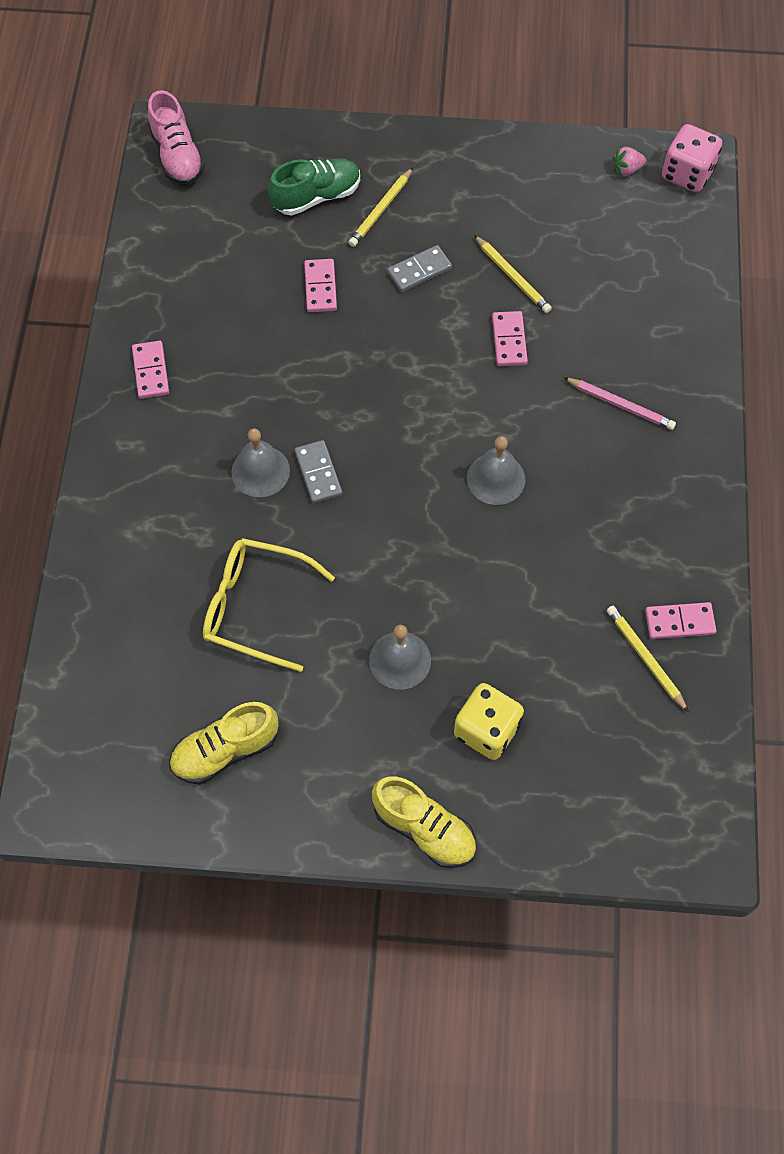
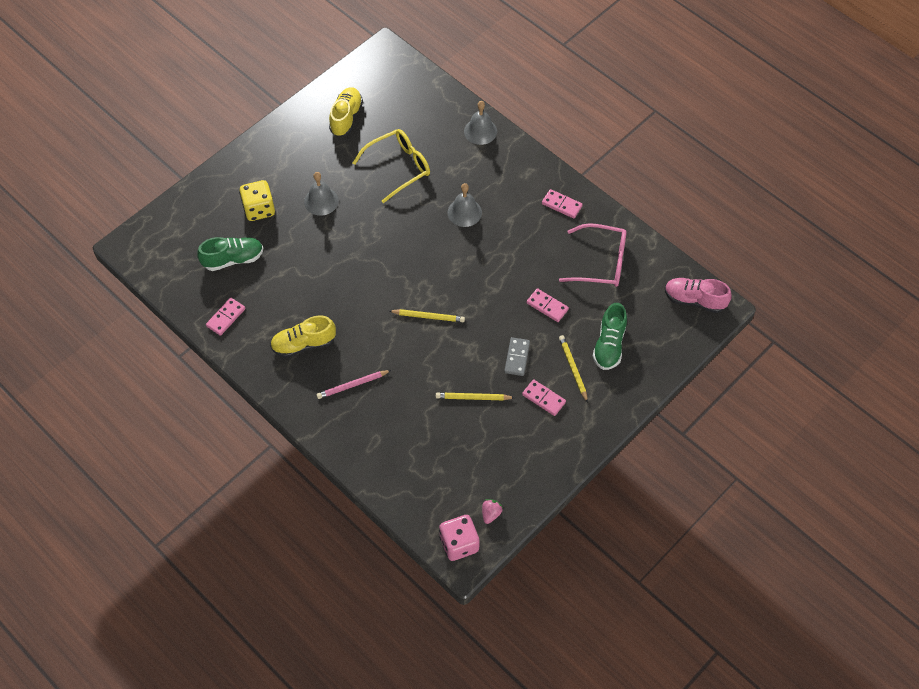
camera: 130 degrees right, 5 degrees down
grey domino [295,440,342,503] -> none
yellow shoe [372,777,476,868] -> yellow shoe moved to [270,315,336,358]
grey bell [467,436,525,505] -> grey bell moved to [464,101,497,145]
pink domino [492,311,528,366] -> pink domino moved to [522,379,566,416]
yellow pencil [607,606,689,713] -> yellow pencil moved to [390,309,465,322]
none -> green shoe [197,237,263,271]
none -> pink glasses [559,223,627,287]

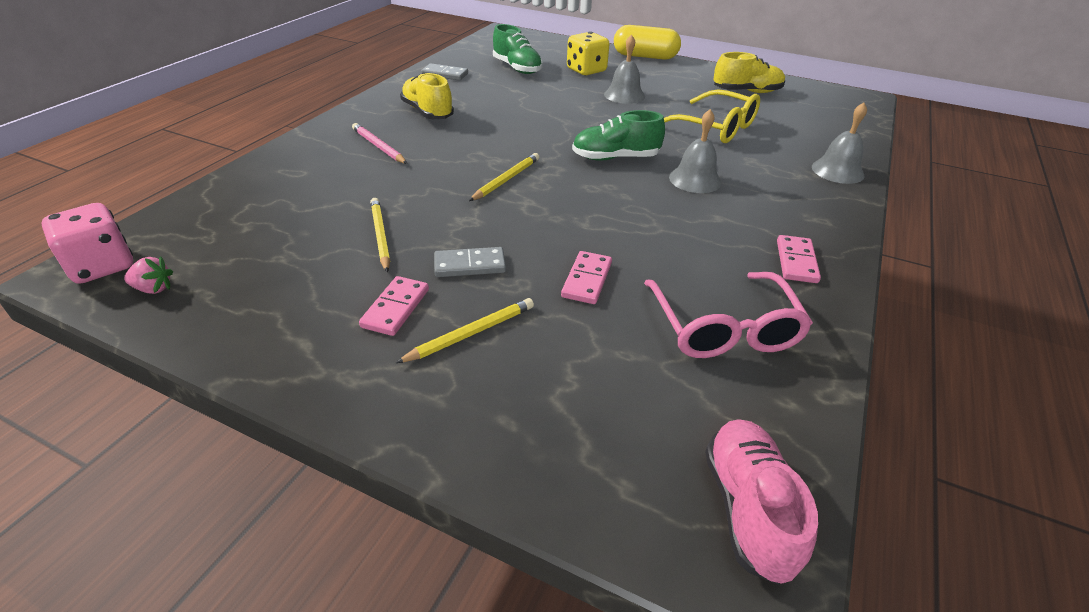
camera: 70 degrees right, 20 degrees down
pink domino [206,298,245,336] -> grey domino [421,63,468,81]
yellow pencil [390,309,465,322] -> yellow pencil turned 135 degrees counterclockwise [469,153,539,201]
green shoe [593,303,627,370] -> green shoe moved to [572,110,665,161]
none -> yellow capsule [614,25,681,60]

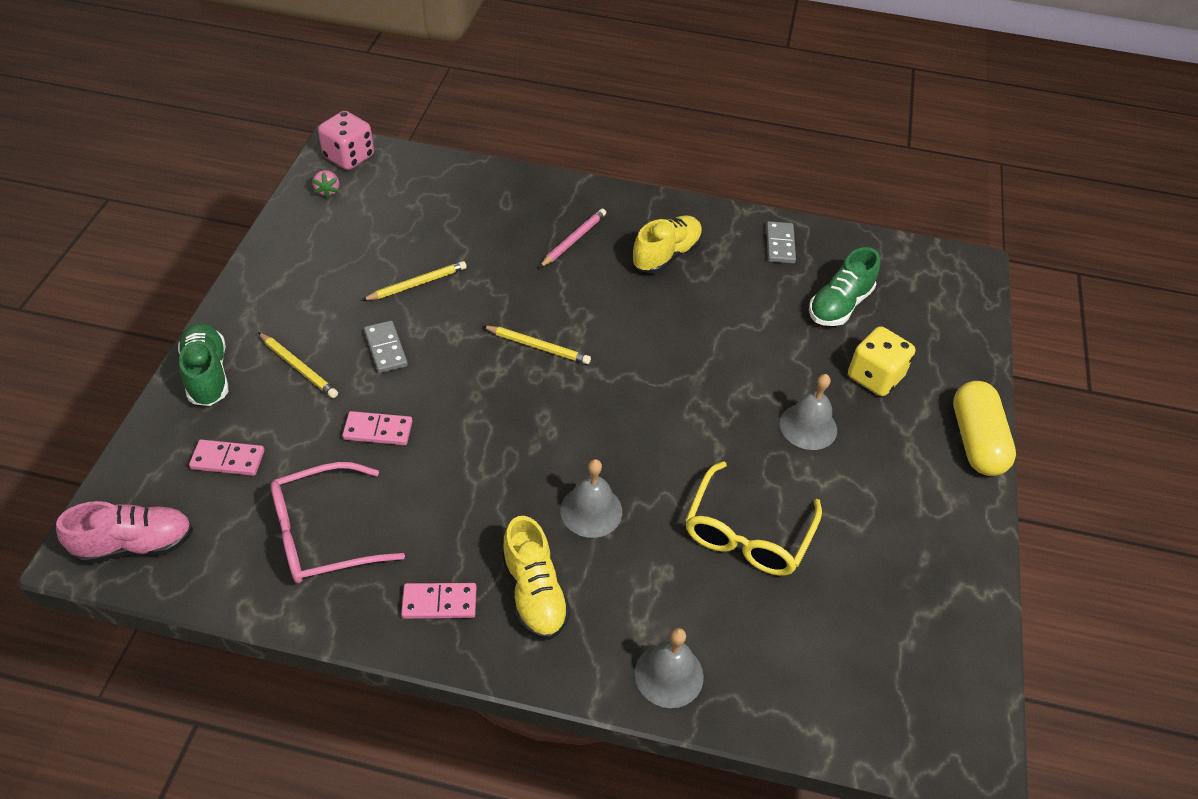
camera: 75 degrees right, 10 degrees up
pink domino [359,276,429,336] -> pink domino moved to [189,439,264,476]
green shoe [572,110,665,161] -> green shoe moved to [178,323,229,406]
yellow shoe [713,52,785,93] -> yellow shoe moved to [502,516,570,640]

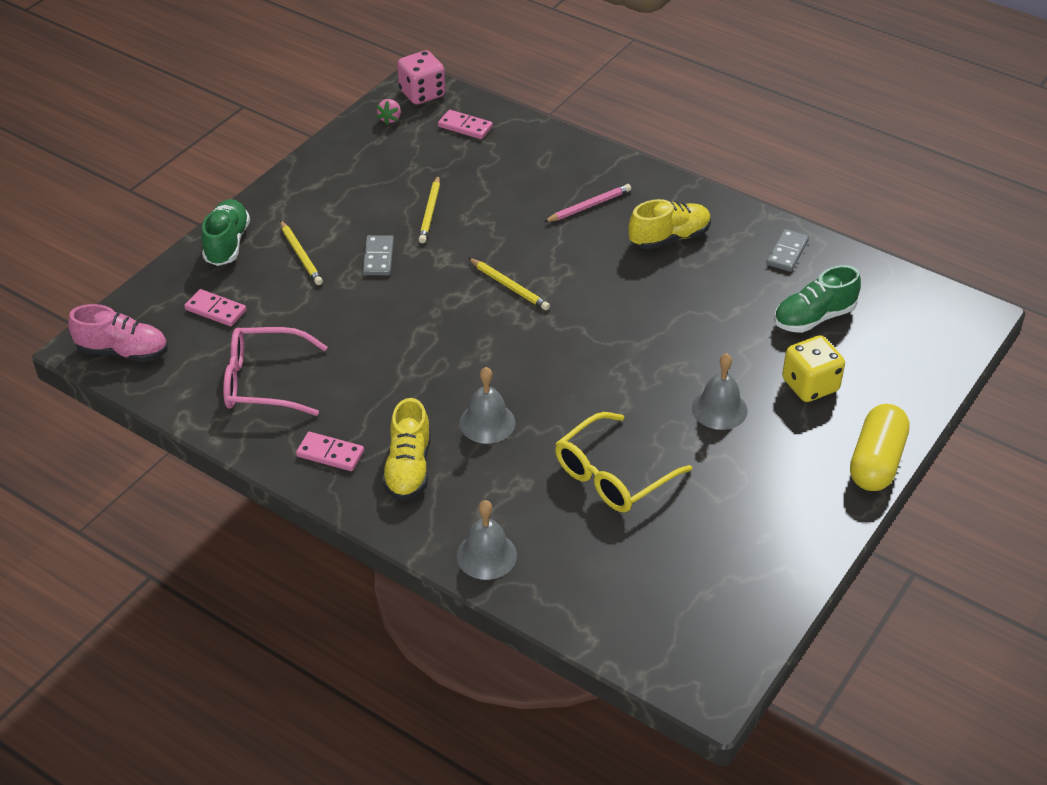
camera: 25 degrees right, 5 degrees down
pink domino [342,411,413,445] -> pink domino moved to [438,110,493,139]
yellow pencil [361,261,467,301] -> yellow pencil turned 105 degrees clockwise [418,175,440,243]

